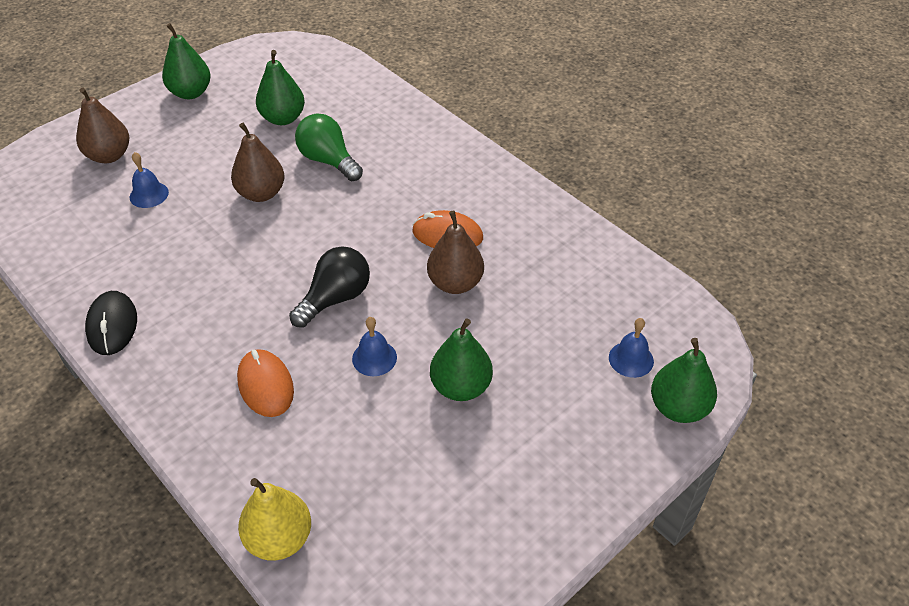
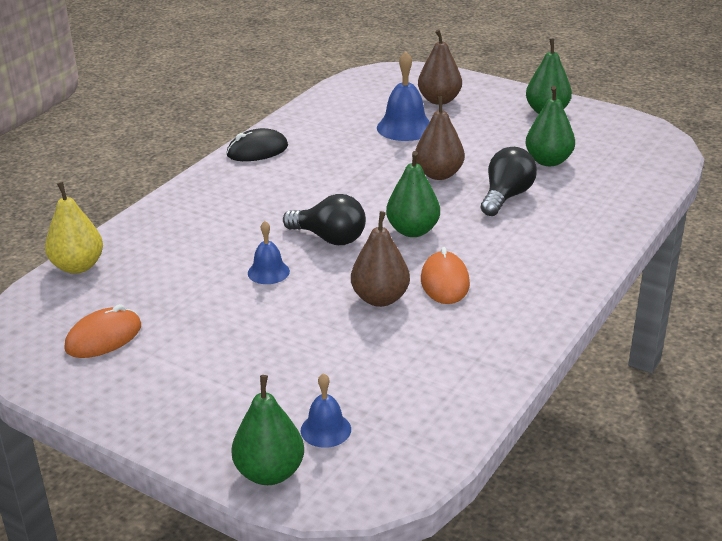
camera: 75 degrees right, 15 degrees down
blue bell [130,152,169,208] -> blue bell [377,51,430,141], size x1.66
orange mouse [237,349,294,417] -> orange mouse moved to [64,304,141,358]
green light bulb [295,114,363,181] -> black light bulb [481,147,537,216]
green pear [430,318,493,401] -> green pear moved to [386,151,440,237]

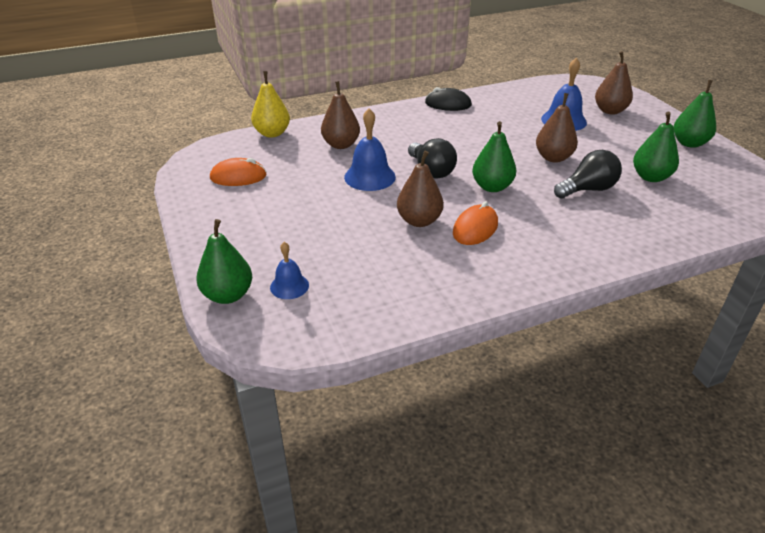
camera: 35 degrees right, 5 degrees up
blue bell [248,221,290,284] -> blue bell [344,108,396,191], size x1.66
none -> brown pear [321,81,360,149]

